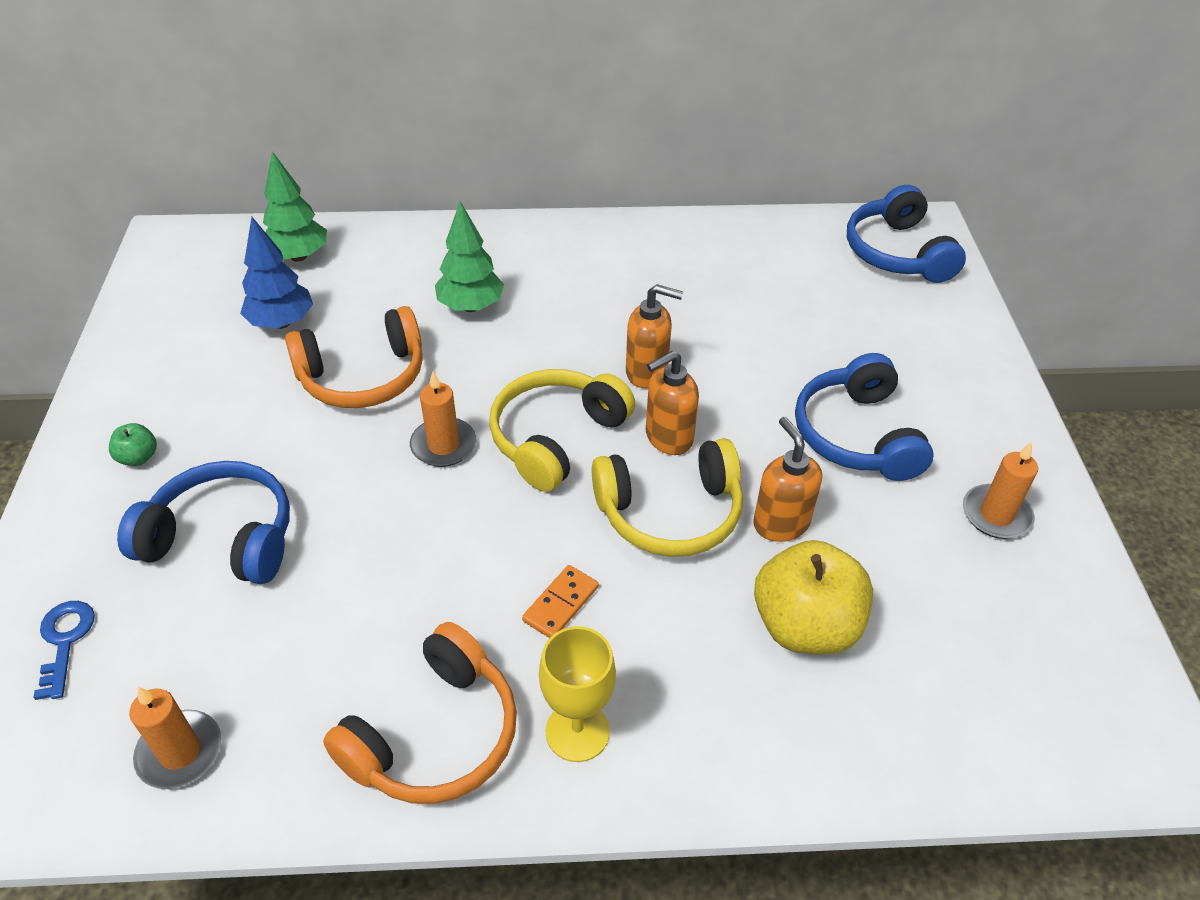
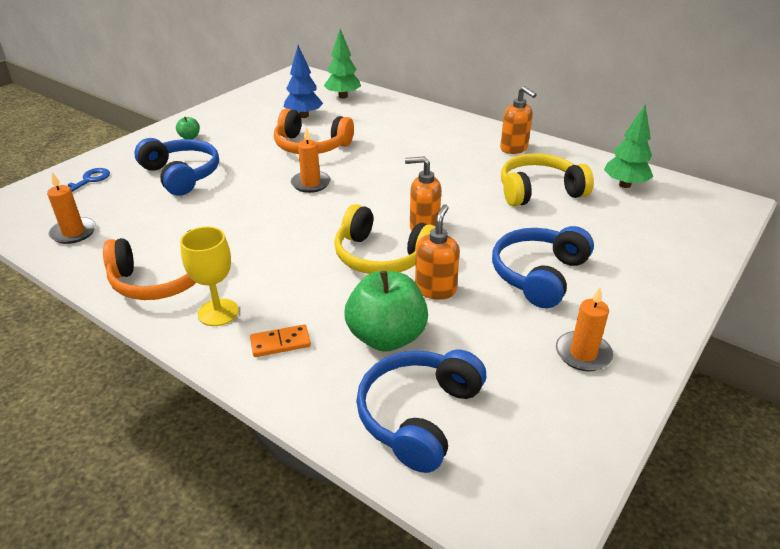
camera: 40 degrees right, 10 degrees down
green tree [435,201,504,312] -> green tree moved to [604,105,653,188]
yellow headphones [489,369,635,492] -> yellow headphones moved to [501,153,594,206]
orange domino [522,565,599,638] -> orange domino moved to [250,324,311,357]
orange soap dispenser [626,284,683,388] -> orange soap dispenser moved to [500,86,537,154]
yellow apple [754,540,873,654] -> green apple [344,271,428,352]
blue headphones [847,185,966,283] -> blue headphones moved to [356,350,486,473]

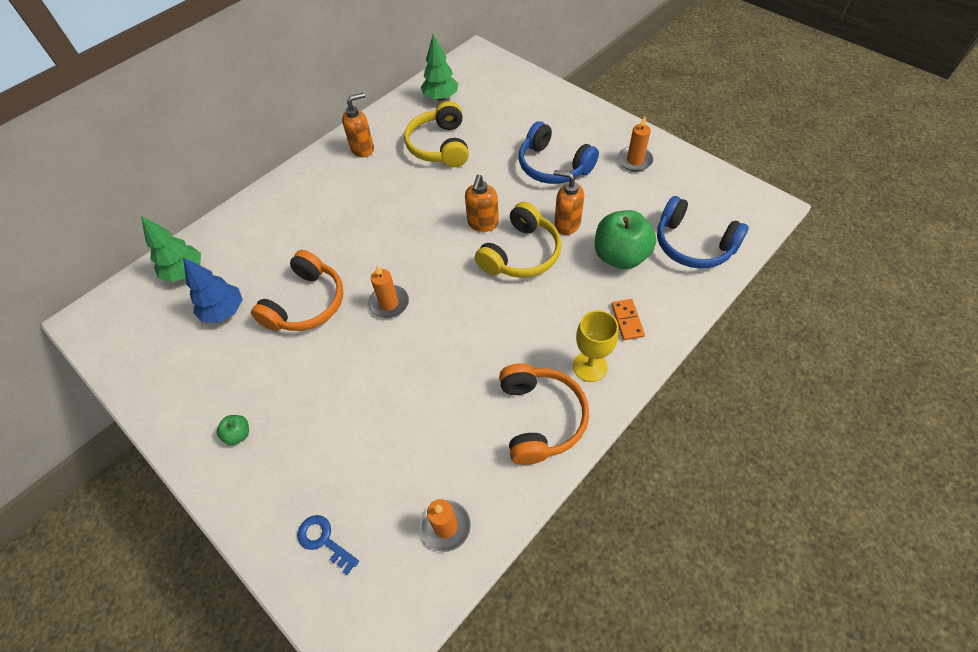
camera: 80 degrees left, 20 degrees up
blue headphones [134,138,219,196] -> none

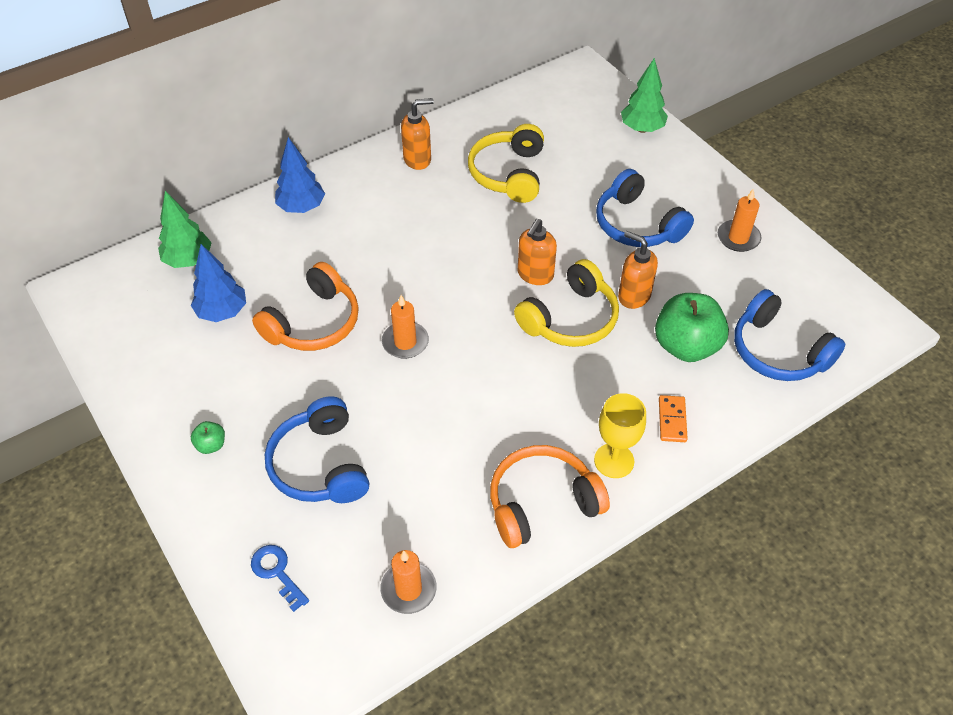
camera: 10 degrees right, 5 degrees down
green tree [421,34,458,101] -> green tree moved to [621,58,668,133]
orange headphones [499,363,589,465] -> orange headphones turned 120 degrees counterclockwise [490,445,610,548]
none -> blue headphones [265,396,369,503]
none -> blue tree [275,137,325,213]

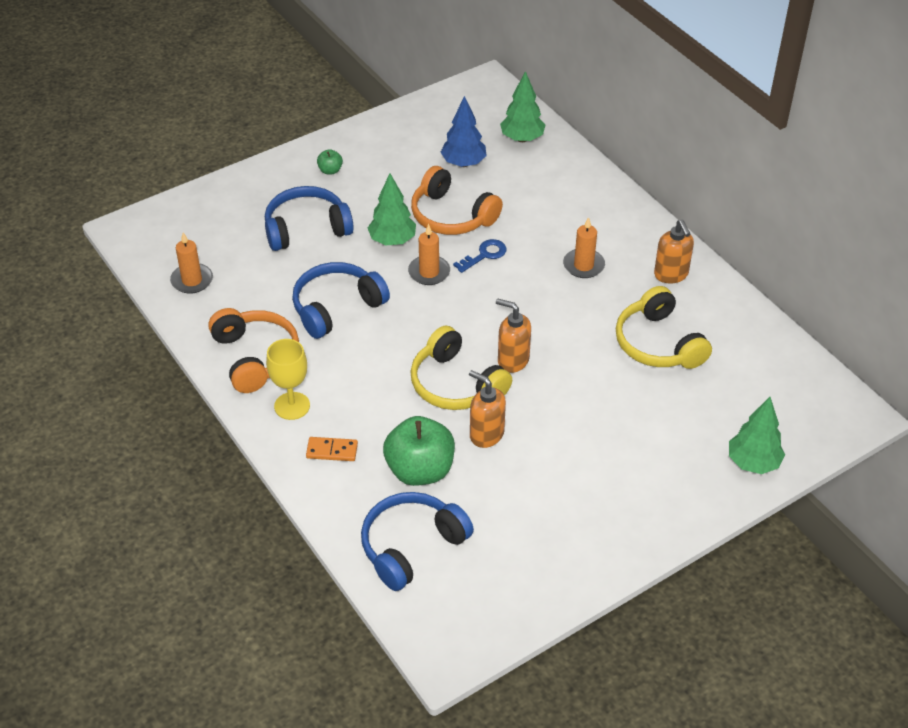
camera: 90 degrees right, 5 degrees down
blue key [251,545,309,612] -> blue key moved to [453,239,507,273]
blue tree [275,137,325,213] -> none
yellow headphones [468,124,544,203] -> yellow headphones turned 120 degrees counterclockwise [616,286,712,369]
blue headphones [596,169,694,247] -> blue headphones moved to [292,262,390,339]
orange soap dispenser [618,231,658,309] -> orange soap dispenser turned 90 degrees counterclockwise [469,370,506,448]
orange candle [718,188,761,252] -> orange candle moved to [563,217,605,278]
none -> green tree [368,173,416,245]

